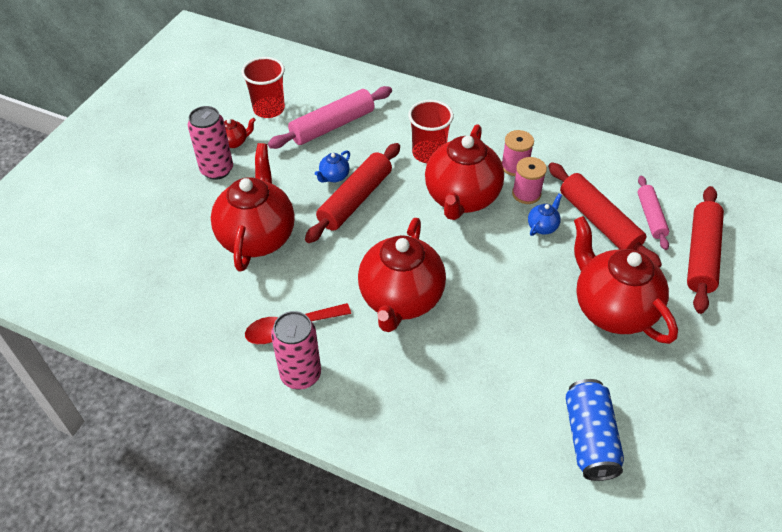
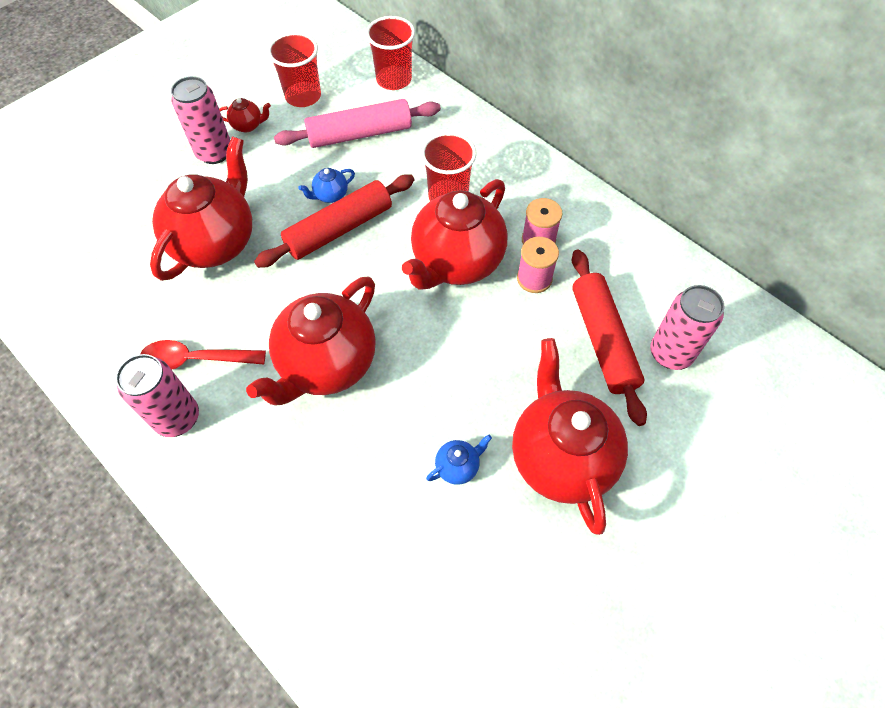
camera: 20 degrees right, 10 degrees up
blue teapot [528,193,562,236] -> blue teapot moved to [426,434,492,485]
blue can [565,379,624,481] -> none
pink rolling pin [638,176,669,250] -> pink can [650,285,724,370]
red rolling pin [687,186,724,314] -> none
none -> red cup [366,16,415,90]

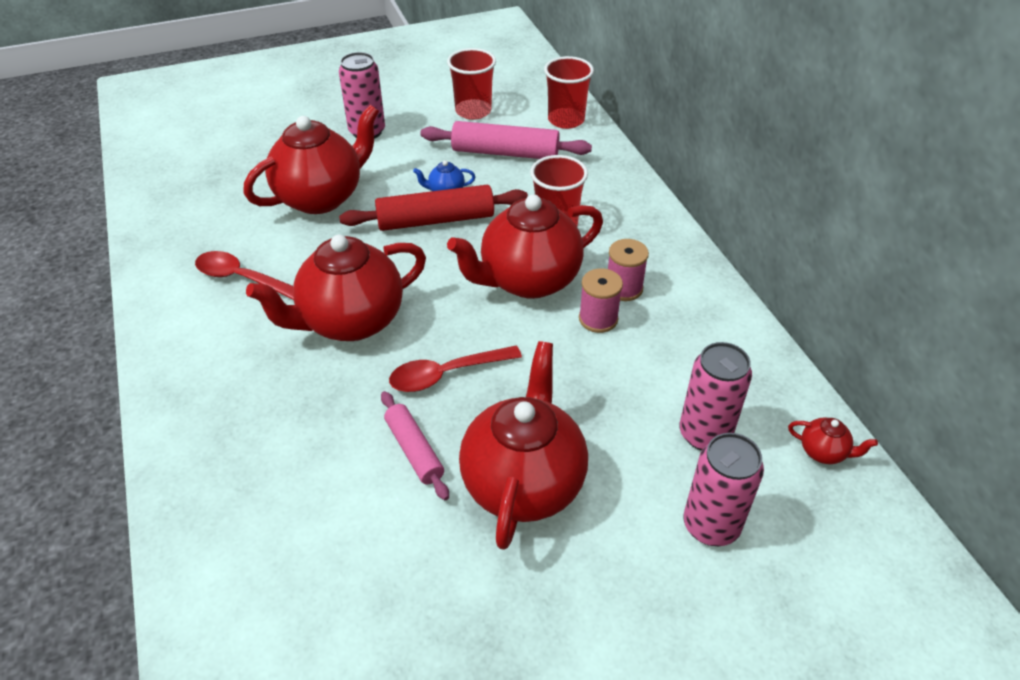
camera: 25 degrees right, 15 degrees down
pink can [115,354,199,437] -> pink can moved to [683,433,764,546]
red teapot [219,98,271,132] -> red teapot moved to [788,417,878,464]
blue teapot [426,434,492,485] -> pink rolling pin [381,391,449,500]
red rolling pin [572,249,647,426] -> none
none -> red spoon [389,345,522,392]

